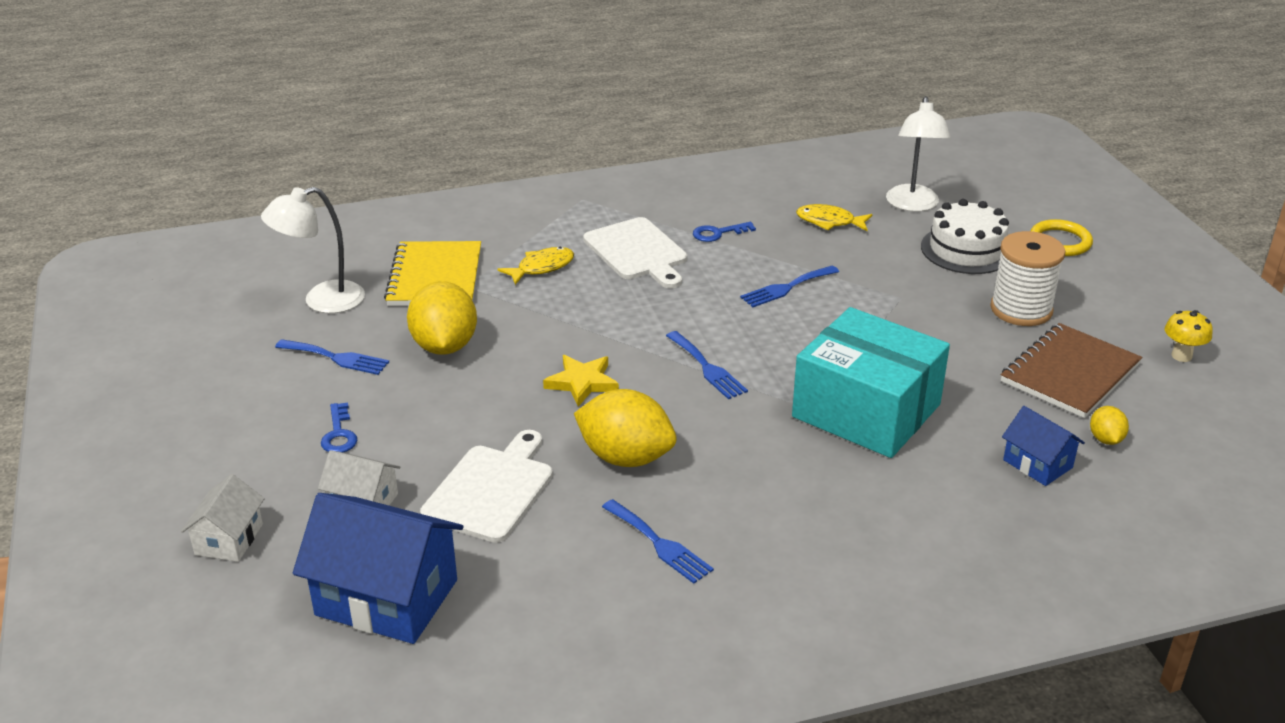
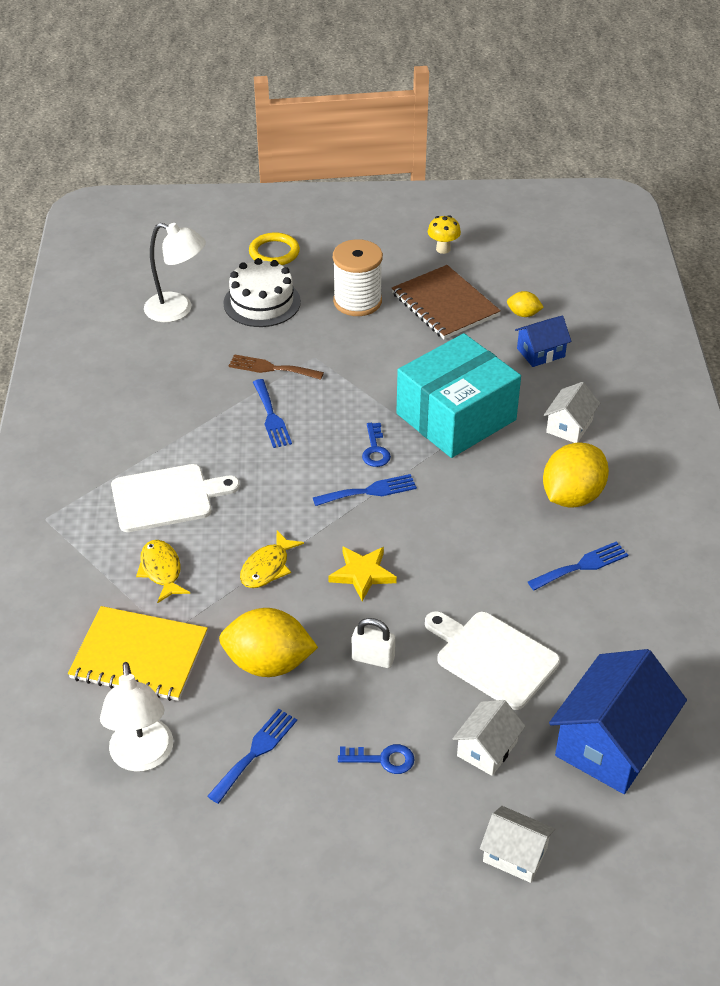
camera: 75 degrees left, 10 degrees up
yellow lemon [574,389,676,467] -> yellow lemon moved to [543,442,609,508]
blue key [693,222,756,242] -> blue key moved to [362,423,391,467]
yellow fish [796,204,873,231] -> yellow fish moved to [240,530,304,588]
none -> brown fork [229,354,324,380]
none -> white padlock [352,618,395,668]
none -> white house [544,382,600,443]

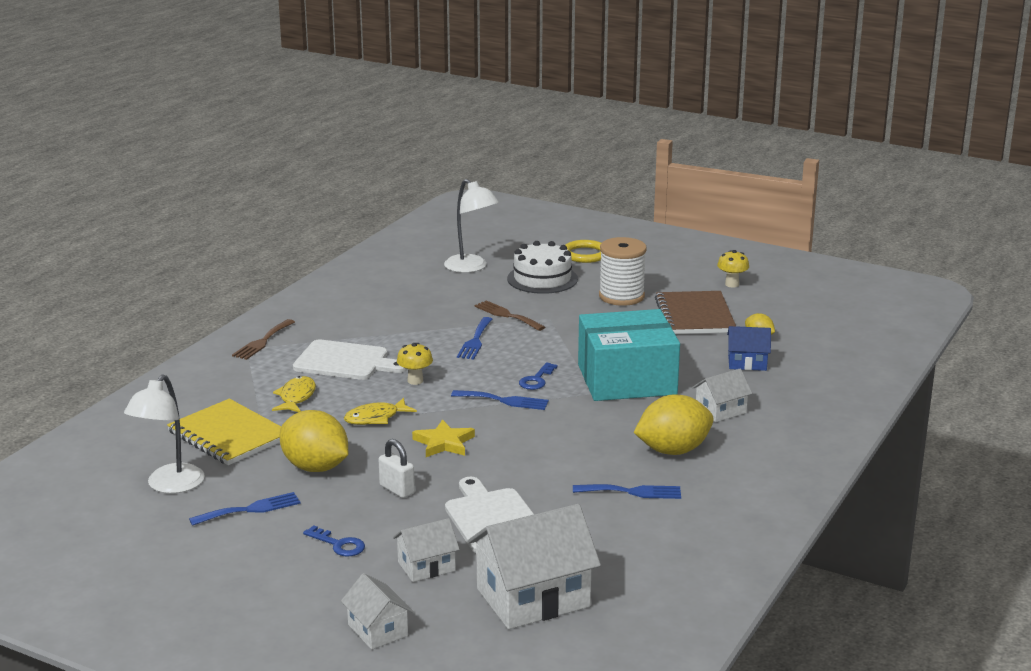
camera: 30 degrees right, 20 degrees down
blue house [549,649,687,794] -> white house [468,504,601,629]
none -> brown fork [232,319,295,360]
none -> yellow mushroom [397,343,433,385]

